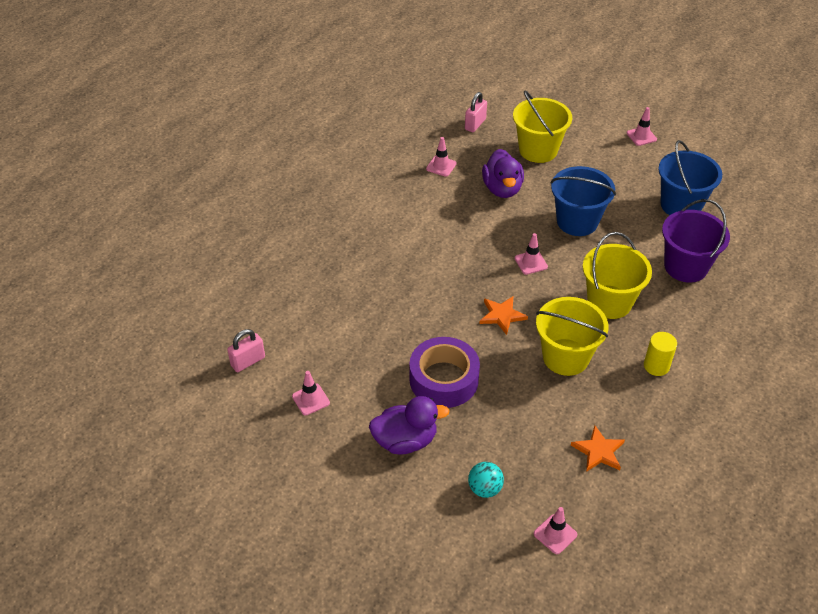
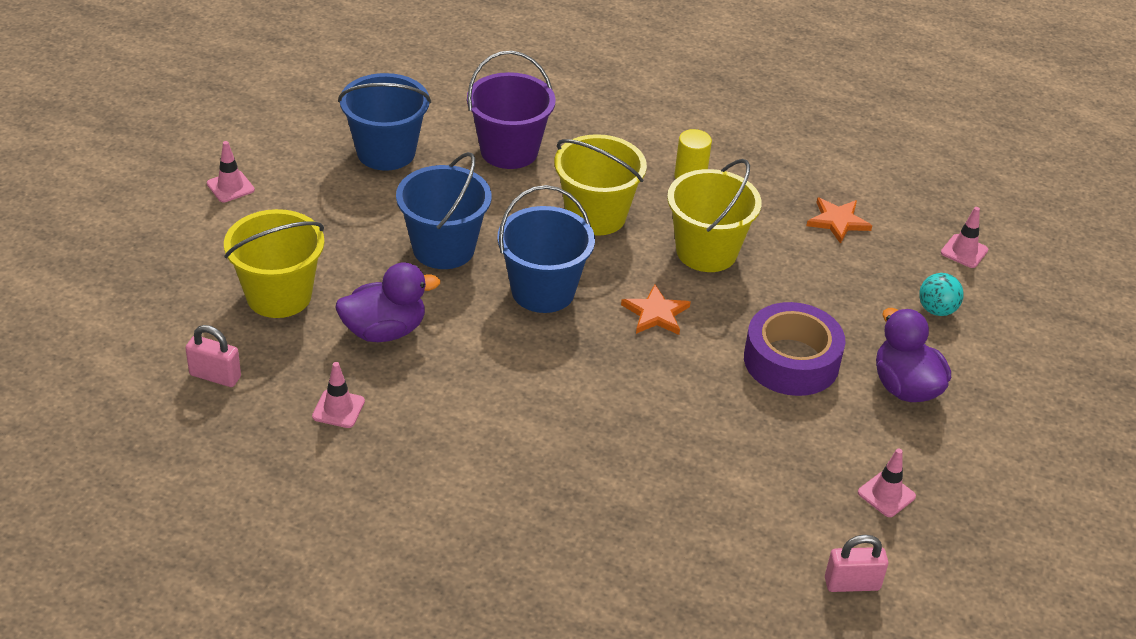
camera: 105 degrees left, 5 degrees down
pink padlock [227,329,265,372] -> pink padlock turned 45 degrees counterclockwise [825,535,888,592]
pink traffic cone [515,233,548,275] -> blue bucket [497,185,595,313]

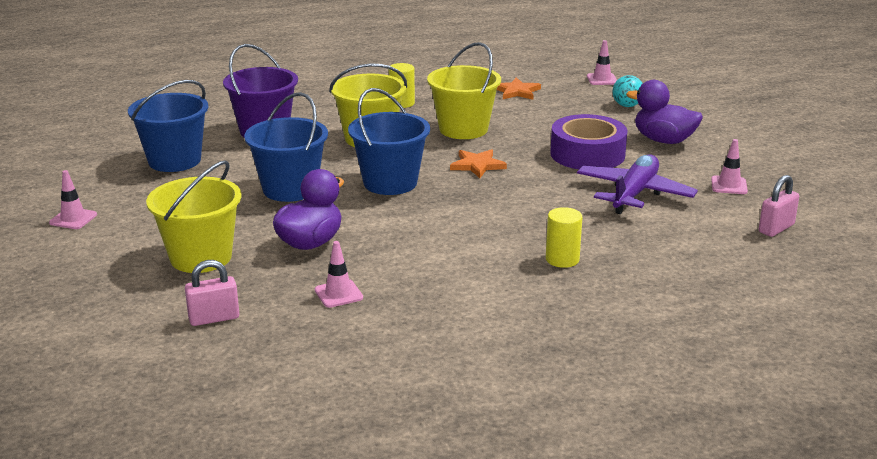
camera: 35 degrees left, 15 degrees down
none -> yellow cylinder [546,207,583,268]
none -> purple plane [577,154,698,214]

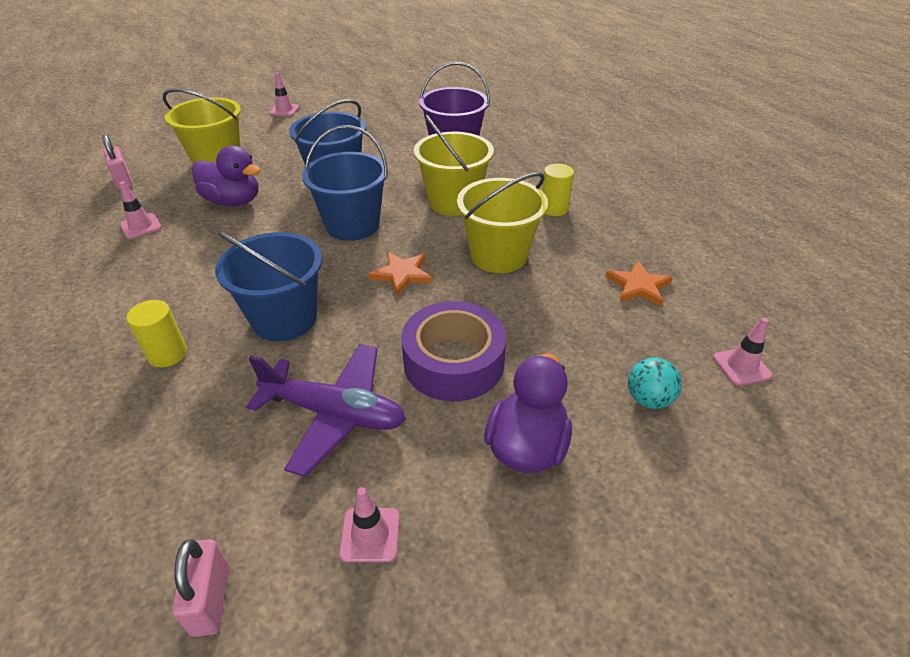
camera: 80 degrees right, 15 degrees up
blue bucket [128,80,209,172] -> blue bucket moved to [215,232,322,341]
pink padlock [759,175,799,237] -> pink padlock turned 45 degrees clockwise [172,539,229,637]

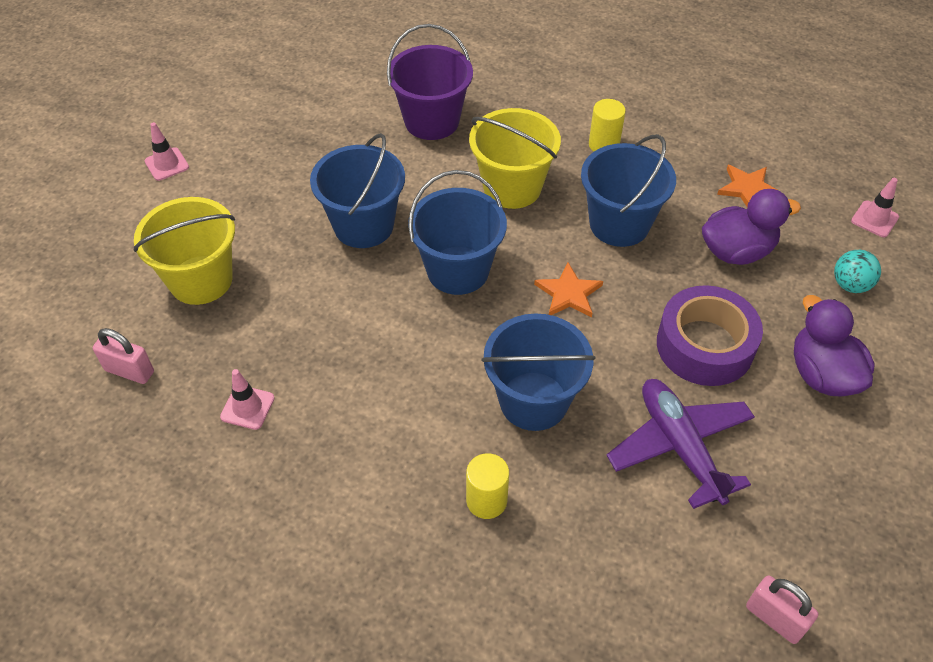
camera: 40 degrees left, 10 degrees up
purple duck [192,146,261,207] -> purple duck moved to [702,189,801,265]
purple plane [246,344,406,476] -> purple plane turned 90 degrees counterclockwise [606,379,755,509]
pink traffic cone [339,487,400,562] -> none
yellow bucket [457,172,548,273] -> blue bucket [581,134,676,247]

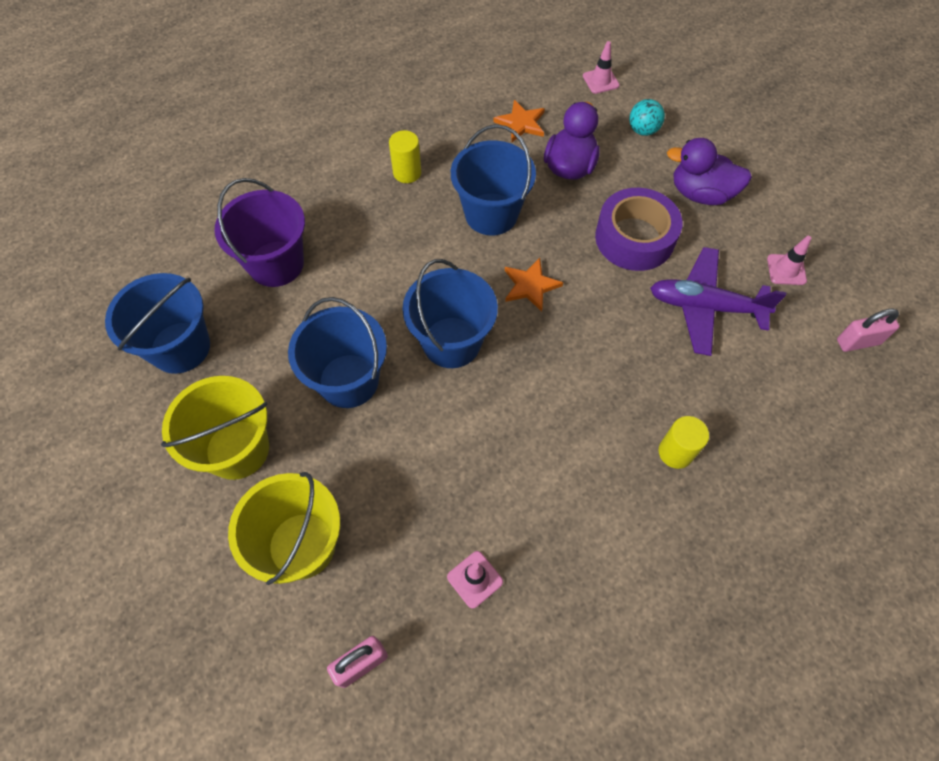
camera: 55 degrees left, 10 degrees up
pink traffic cone [145,122,189,181] -> pink traffic cone moved to [767,236,811,285]
yellow bucket [469,108,561,209] -> yellow bucket moved to [161,376,269,480]
blue bucket [482,314,595,431] -> blue bucket moved to [105,273,210,374]

